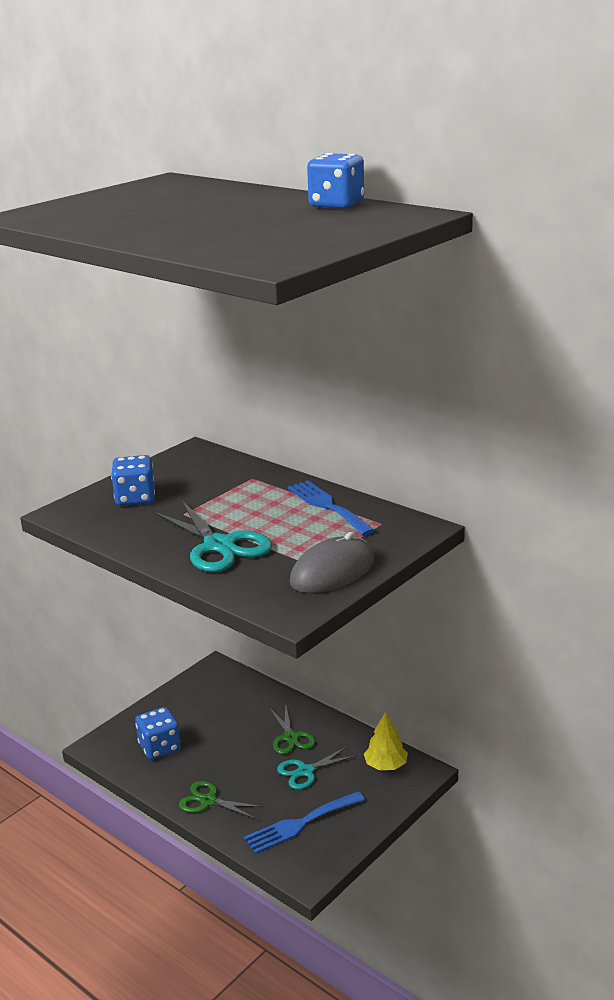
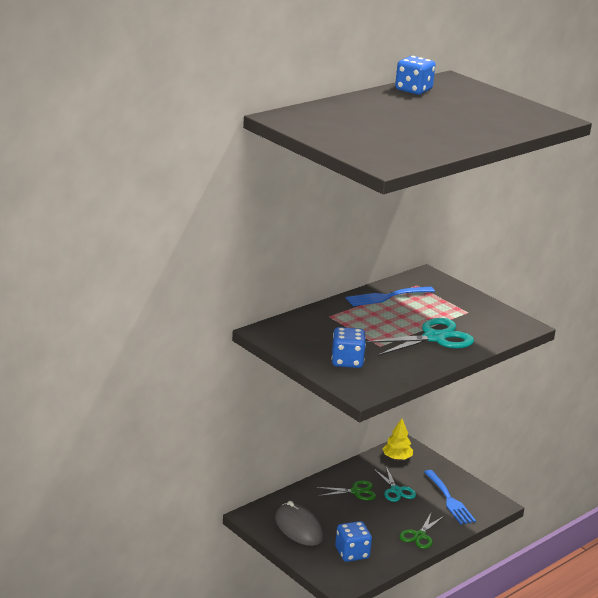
camera: 85 degrees left, 0 degrees up
grey mouse [290,532,374,593] -> grey mouse moved to [275,501,324,546]

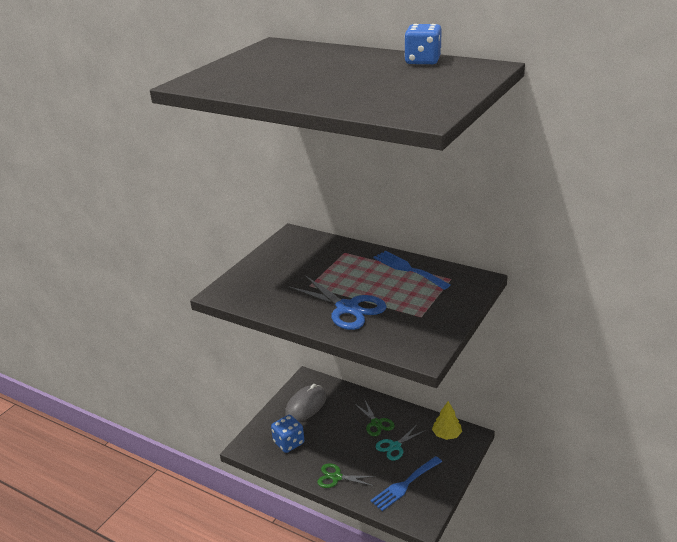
camera: 75 degrees right, 5 degrees up
blue dice [332,327,366,368] -> none
turquoise scissors [365,318,474,356] -> blue scissors [287,275,387,330]

